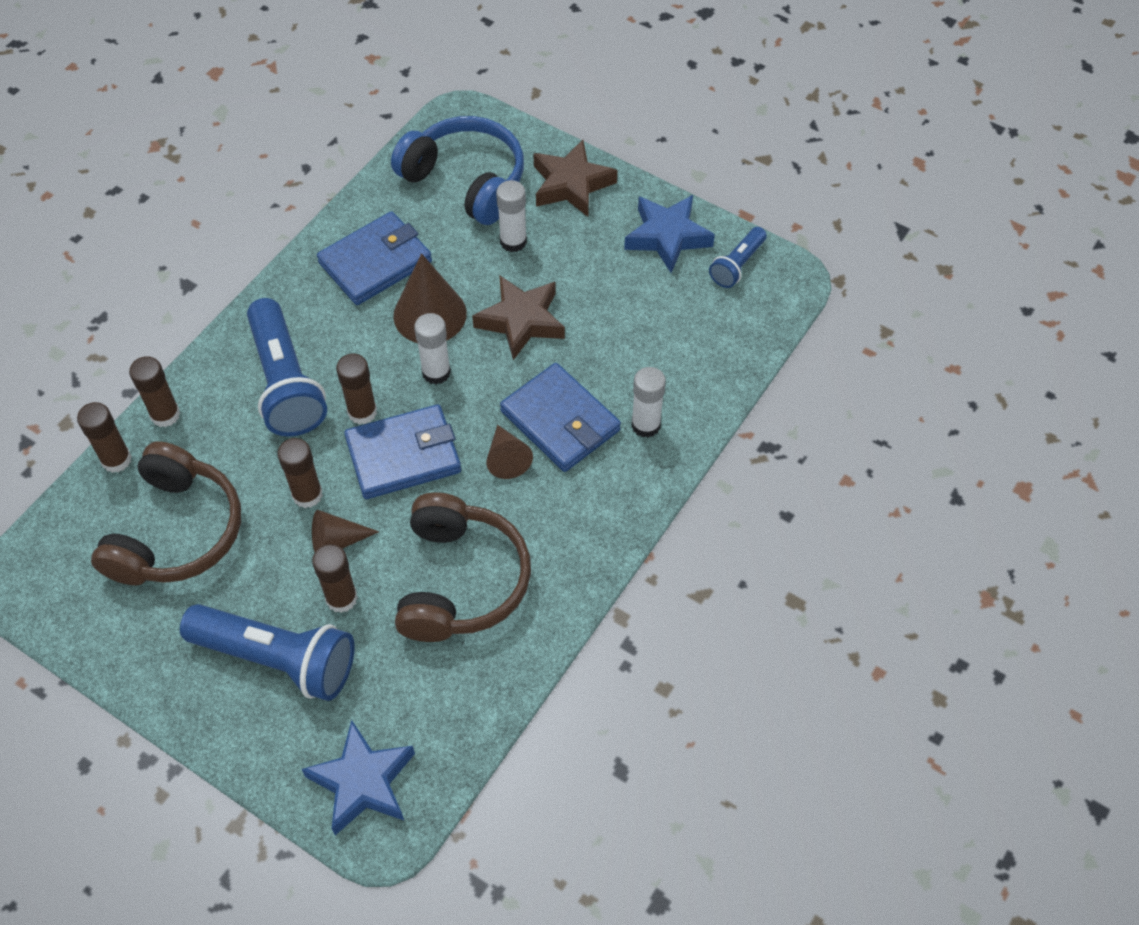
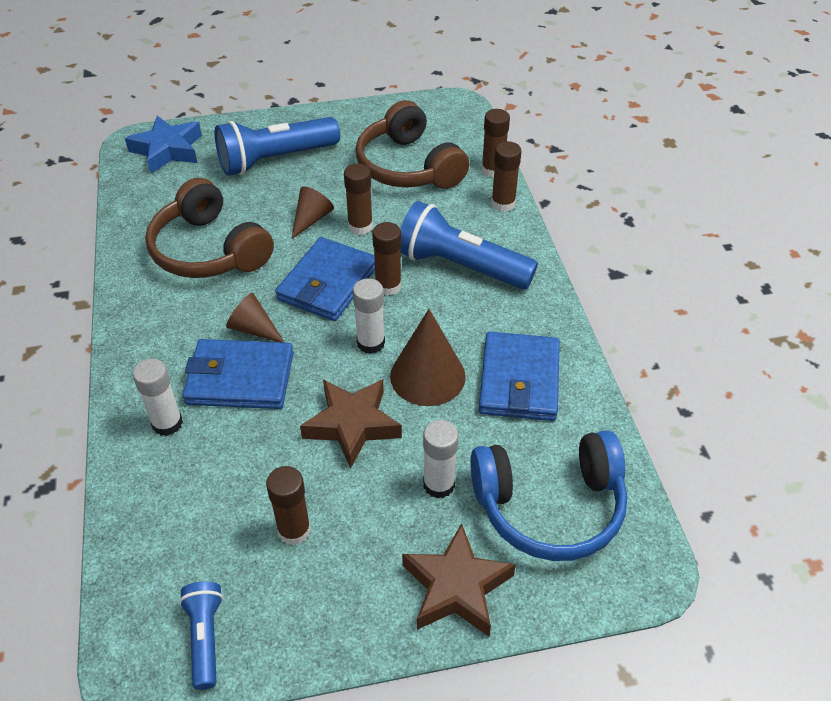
camera: 135 degrees right, 10 degrees down
brown glue stick [312,544,358,613] -> brown glue stick moved to [266,466,311,545]
blue star [624,195,715,273] -> none

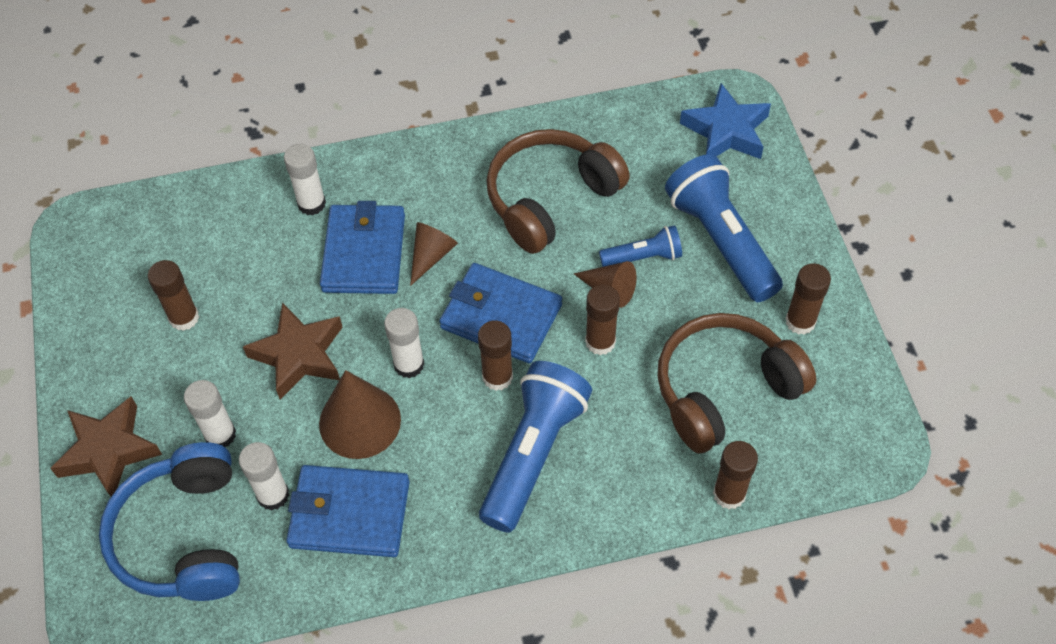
camera: 90 degrees right, 10 degrees up
blue flashlight [179,581,223,690] -> blue flashlight moved to [599,225,682,267]
brown glue stick [491,141,522,212] -> brown glue stick moved to [786,263,831,335]
none -> white glue stick [239,442,289,510]

